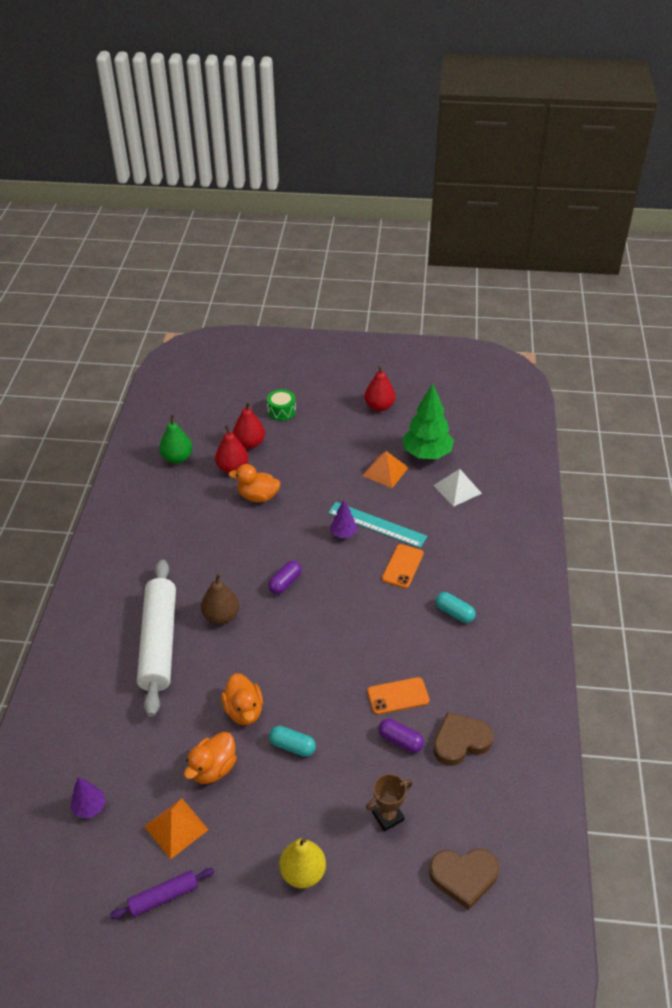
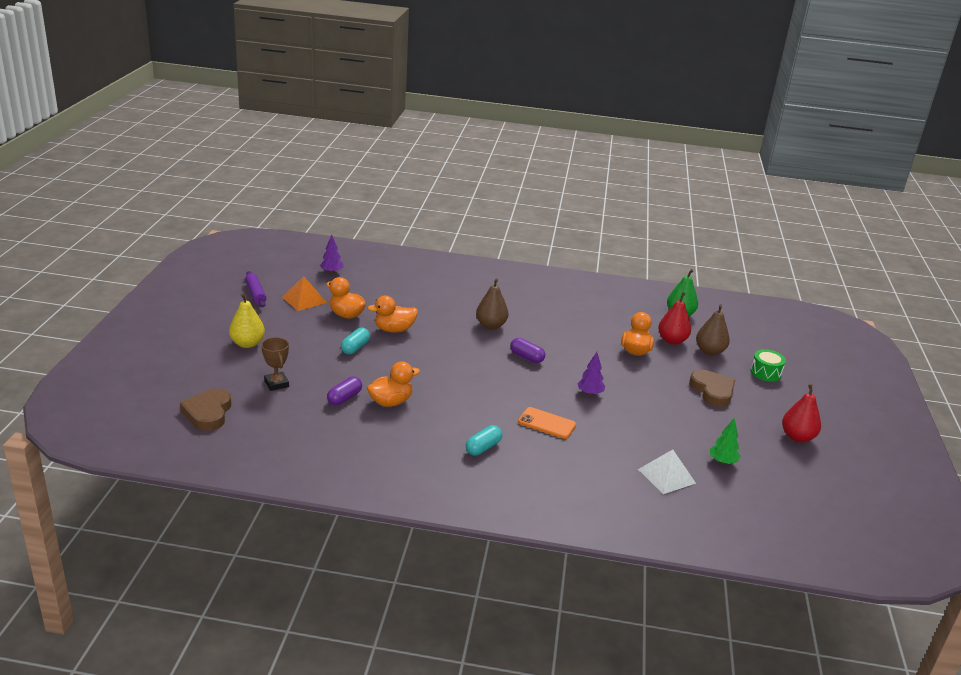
camera: 90 degrees right, 15 degrees down
white rolling pin [137,559,176,717] -> none
red pear [233,402,265,449] -> brown pear [696,304,730,356]
turquoise ruler [328,502,427,548] -> none
orange pyramid [362,451,409,488] -> none
orange phone [367,677,429,715] -> orange duck [367,361,420,407]
green tree [402,384,454,459] -> green tree [710,418,741,464], size x0.50
brown heart [433,712,494,766] -> brown heart moved to [689,370,736,407]

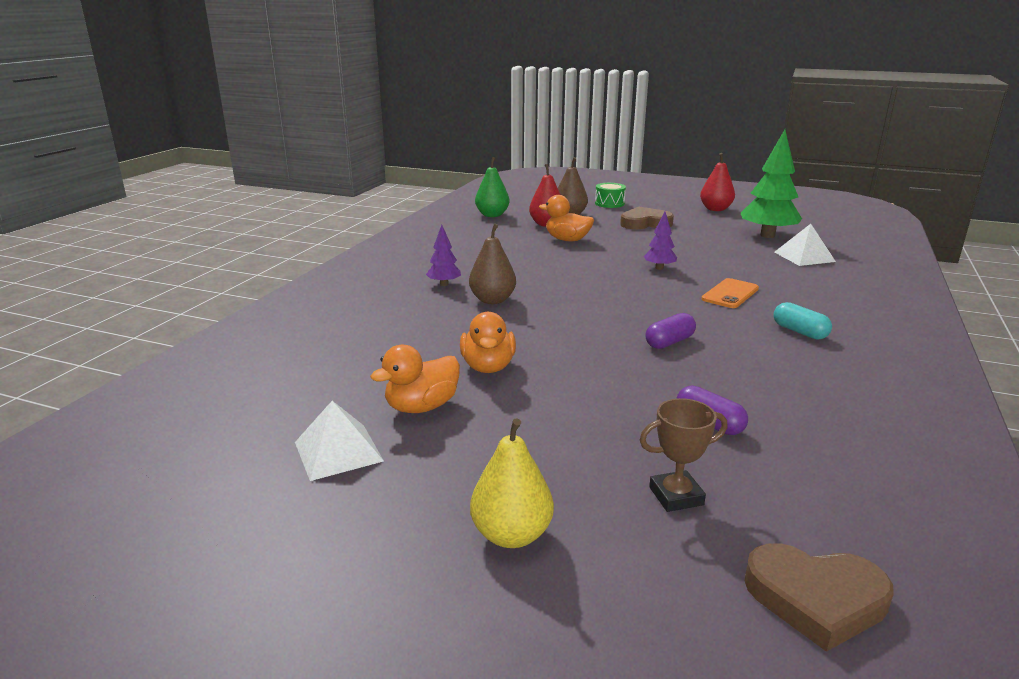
camera: 75 degrees left, 5 degrees down
purple rolling pin [245,271,267,307] -> none
orange pyramid [282,276,327,311] -> white pyramid [295,401,384,481]
purple tree [320,235,343,274] -> purple tree moved to [426,225,461,286]
turquoise capsule [341,327,370,354] -> none
orange duck [367,361,420,407] -> none
purple capsule [510,338,545,363] -> purple capsule moved to [645,313,696,349]
green tree [710,418,741,464] -> green tree [741,130,802,238], size x2.00

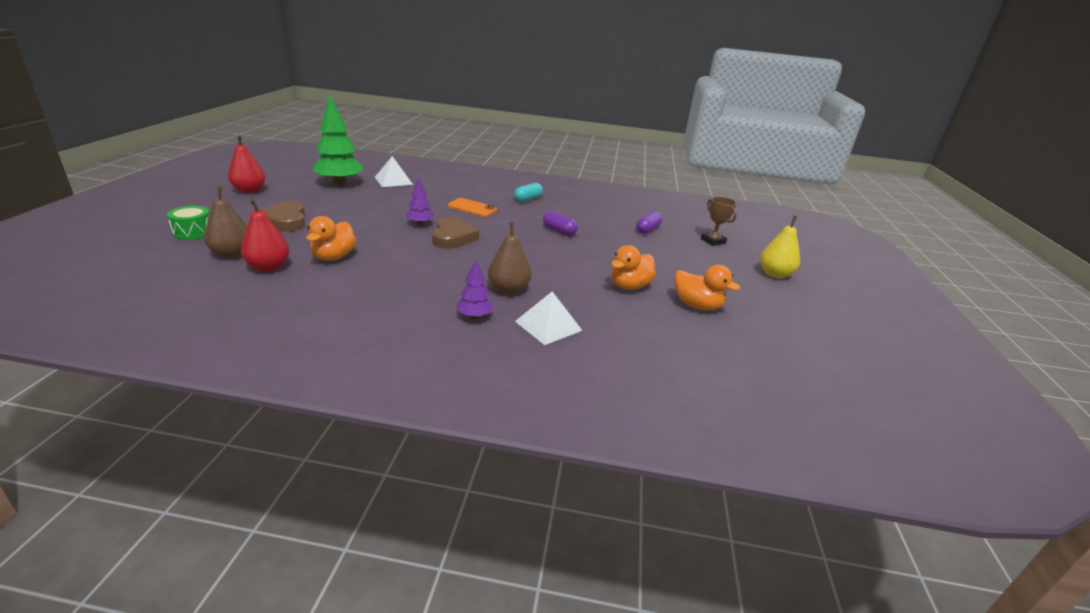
camera: 105 degrees left, 5 degrees up
white pyramid [295,401,384,481] -> white pyramid moved to [515,292,583,345]
orange duck [460,312,516,373] -> orange duck turned 150 degrees clockwise [611,245,656,290]
green pear [475,157,510,217] -> none
brown heart [744,543,894,652] -> brown heart moved to [432,217,479,249]

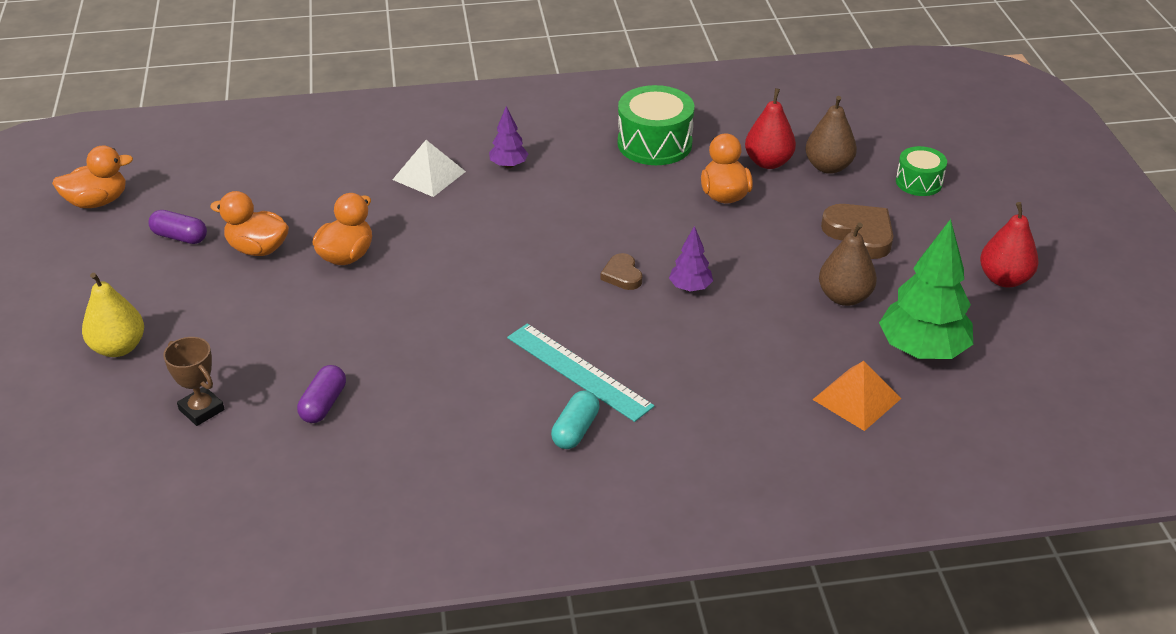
camera: 165 degrees right, 10 degrees up
white pyramid [375,156,413,187] -> orange pyramid [812,361,902,431]
brown heart [432,217,479,249] -> brown heart [601,253,642,290], size x0.58
orange phone [448,198,497,217] -> none
brown pear [488,222,531,295] -> brown pear moved to [819,223,877,306]
purple capsule [543,211,578,236] -> purple capsule moved to [148,210,207,244]
none -> orange duck [52,146,133,208]
none -> turquoise ruler [507,324,655,422]
none -> green drum [618,85,694,165]

